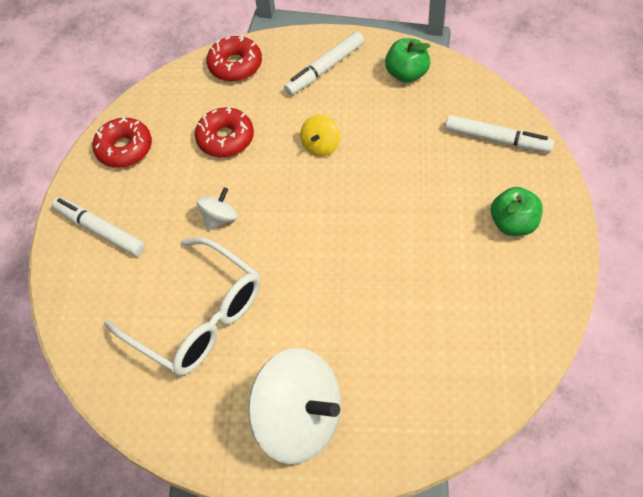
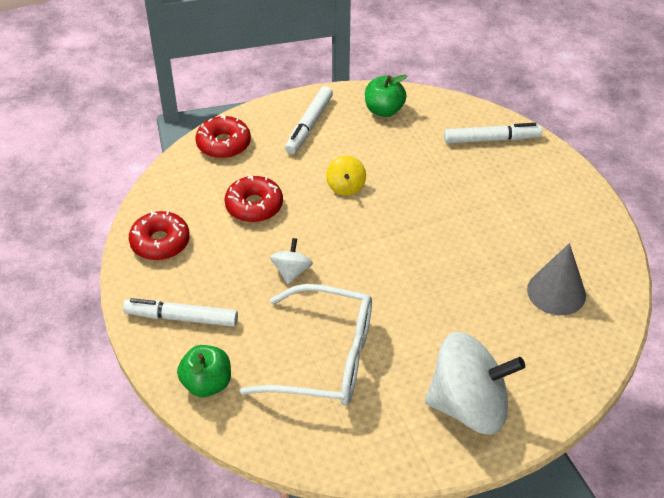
camera: 30 degrees left, 10 degrees down
green apple [491,187,543,236] -> green apple moved to [177,345,231,397]
none -> grey cone [527,243,586,315]

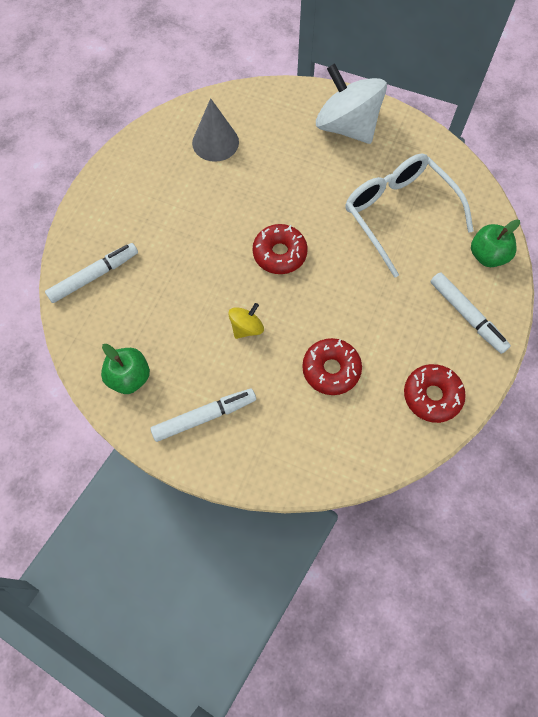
camera: 135 degrees left, 20 degrees up
red donut [195,114,251,159] -> red donut moved to [253,224,308,274]
white spinning top [270,238,313,284] -> none
white marker [444,123,542,144] -> white marker turned 105 degrees clockwise [45,243,138,303]

